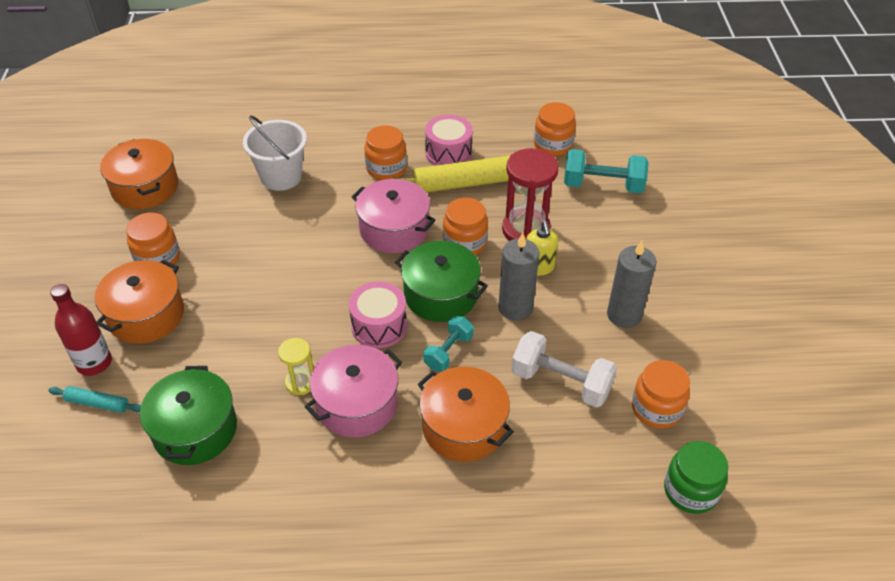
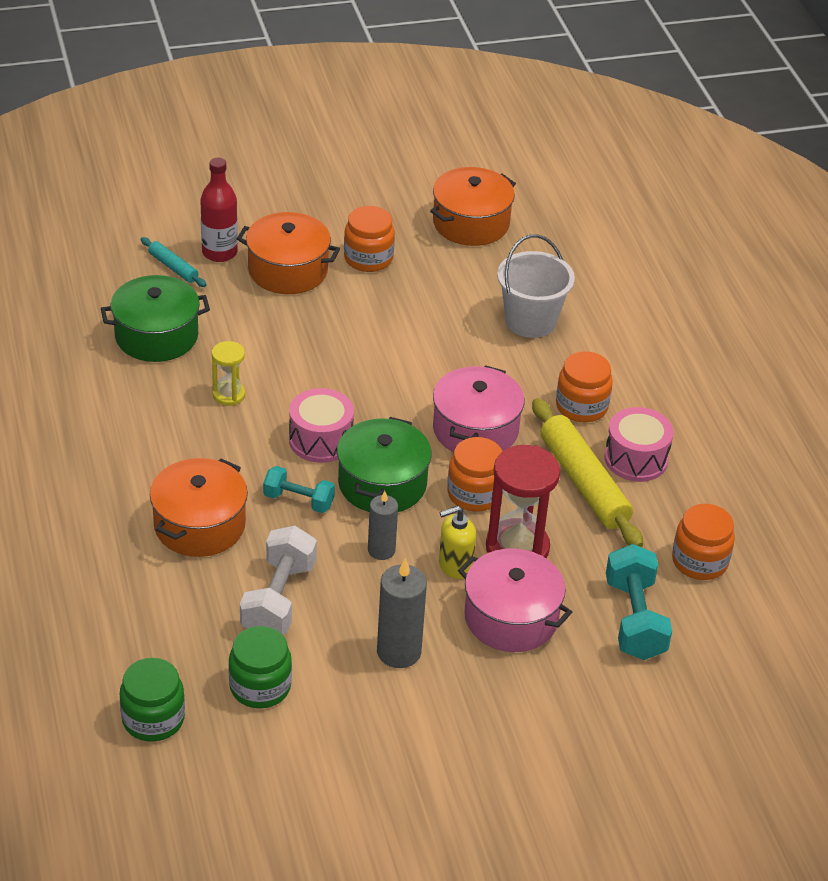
camera: 75 degrees right, 5 degrees down
turquoise rolling pin [48,386,141,413] -> turquoise rolling pin turned 45 degrees counterclockwise [141,237,207,287]
pink pot [305,345,402,438] -> pink pot moved to [458,548,572,652]
grey candle [498,233,540,320] -> grey candle [368,491,398,560], size x0.65
orange jar [632,360,690,428] -> green jar [228,626,292,709]

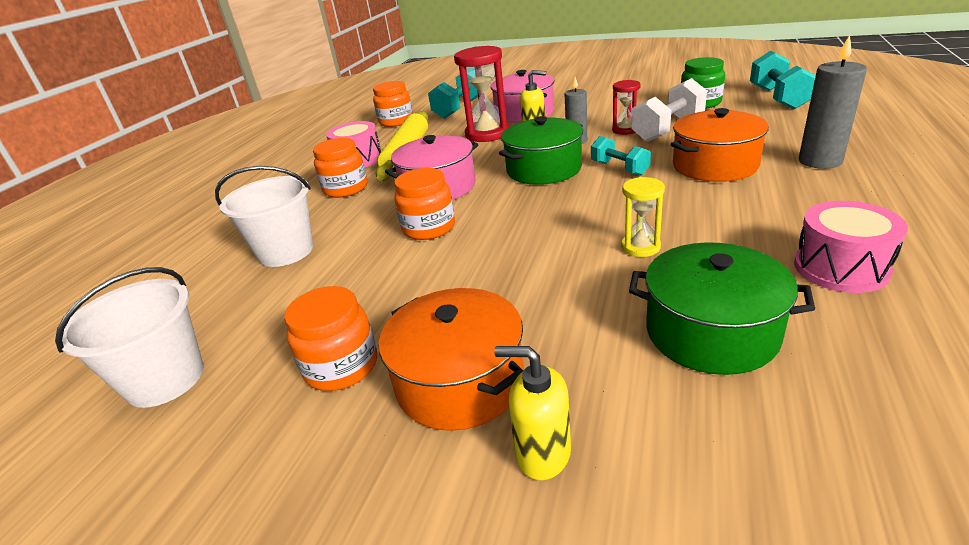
camera: 140 degrees left, 10 degrees down
green jar [120,658,185,741] -> turquoise dumbbell [750,51,816,110]
turquoise rolling pin [141,237,207,287] -> none
red bottle [200,158,238,262] -> yellow soap dispenser [494,346,571,480]
pink drum [289,388,354,463] -> pink drum moved to [794,201,908,293]
grey candle [377,558,427,668] -> grey candle moved to [799,35,867,169]
orange pot [430,167,516,246] -> white bucket [55,267,204,408]
orange jar [447,437,503,512] -> orange jar moved to [394,168,455,240]
none -> red hourglass [612,80,641,135]

